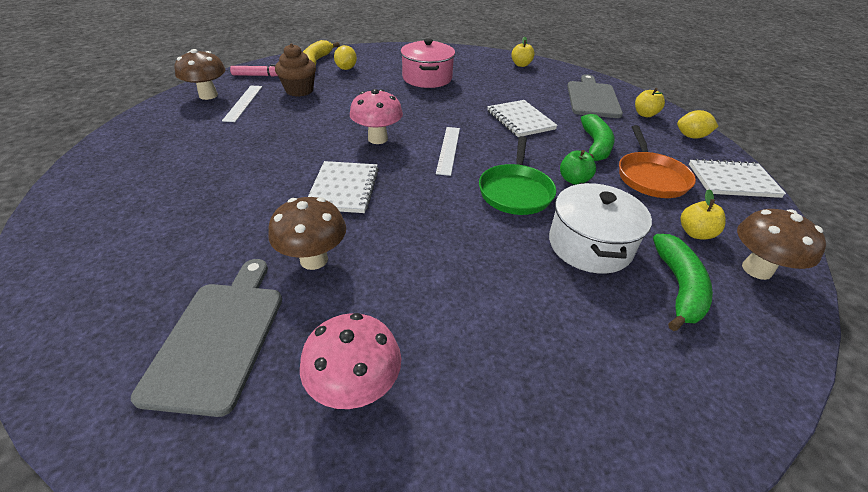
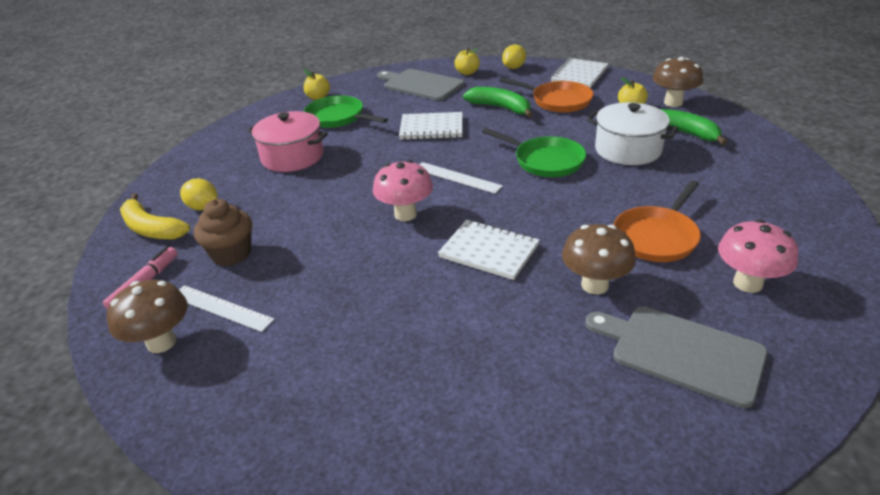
camera: 60 degrees left, 5 degrees down
green apple [560,150,596,185] -> none
none -> green pan [304,95,388,128]
none -> orange pan [614,180,701,262]

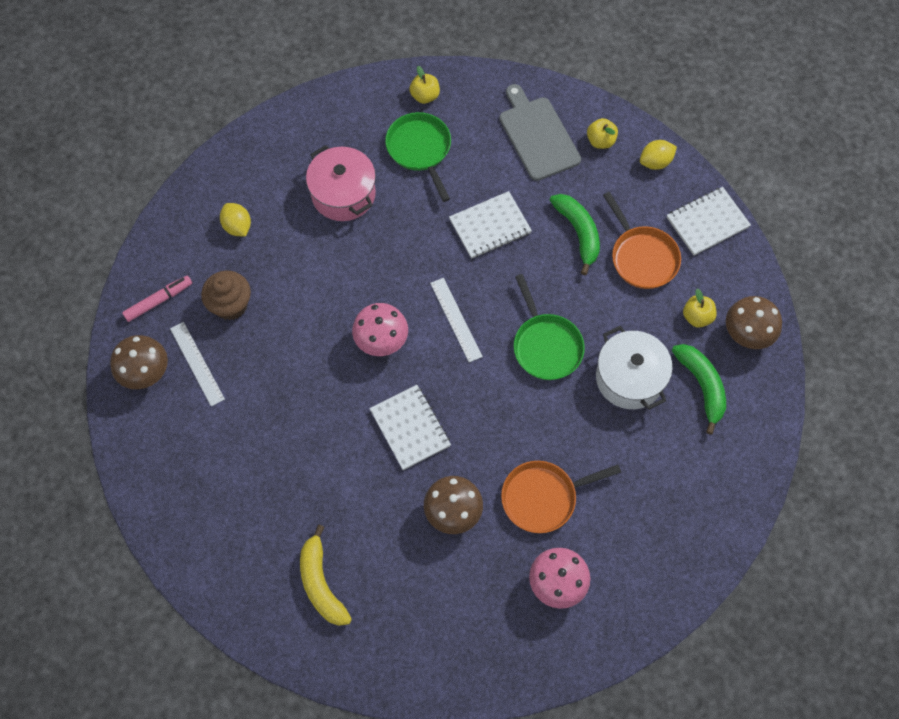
camera: 30 degrees right, 30 degrees up
yellow banana [120,193,190,240] -> yellow banana moved to [300,525,352,626]
white notebook [399,112,463,140] -> white notebook turned 60 degrees counterclockwise [449,191,532,259]
grey cutting board [585,306,768,408] -> none

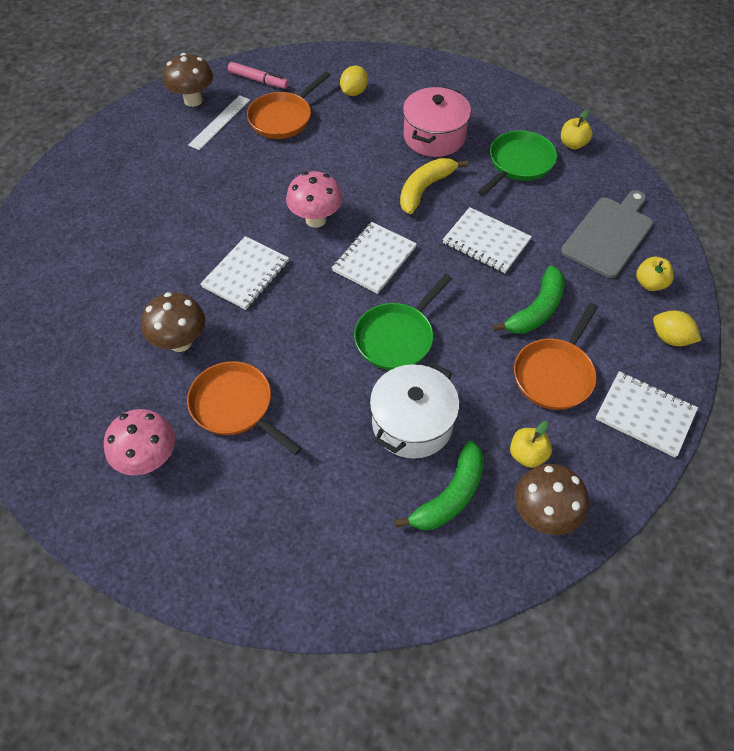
camera: 60 degrees right, 10 degrees down
brown cupcake [201,271,251,320] -> orange pan [247,71,331,139]
yellow banana [300,525,352,626] -> yellow banana moved to [400,158,468,214]
white ruler [430,278,483,363] -> white notebook [332,222,417,294]

